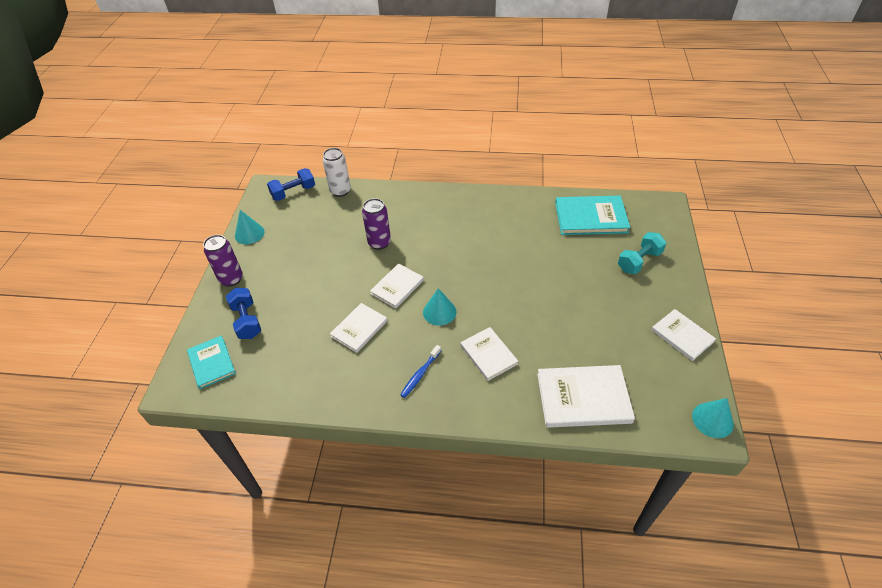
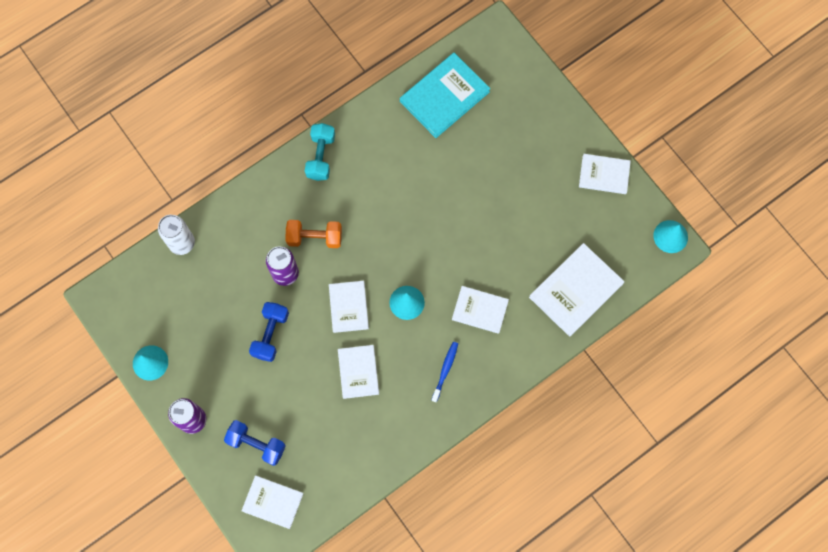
camera: 45 degrees left, 25 degrees up
turquoise book [187,336,236,389] -> white book [241,475,304,529]
blue dumbbell [267,168,315,201] -> blue dumbbell moved to [249,302,289,362]
blue toothbrush [400,345,441,398] -> blue toothbrush turned 150 degrees counterclockwise [431,342,458,402]
turquoise dumbbell [618,232,666,274] -> turquoise dumbbell moved to [305,123,335,181]
none -> orange dumbbell [286,220,342,248]

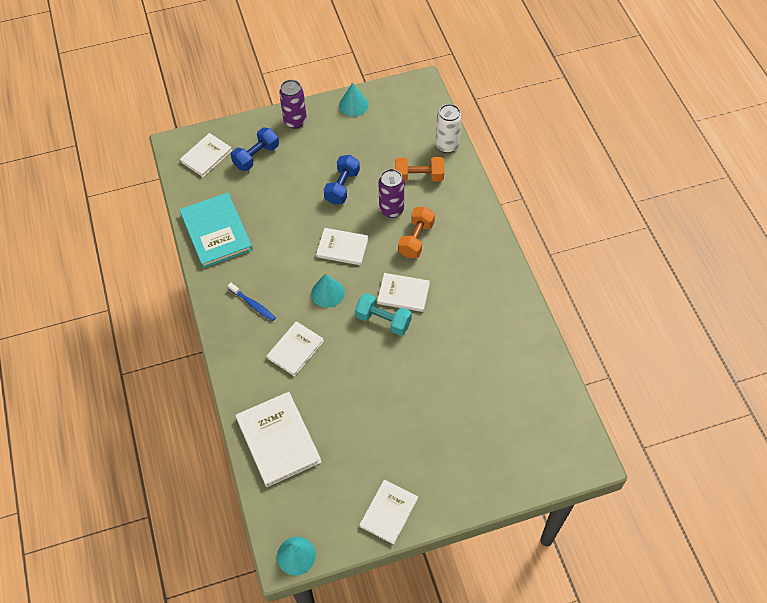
camera: 110 degrees right, 15 degrees down
blue dumbbell [249,302,289,362] -> blue dumbbell turned 75 degrees clockwise [324,155,360,205]
turquoise dumbbell [305,123,335,181] -> turquoise dumbbell moved to [355,293,412,336]
white book [338,345,379,399] -> white book moved to [377,273,430,312]
turquoise book [400,53,491,138] -> turquoise book moved to [179,192,253,268]
none -> orange dumbbell [395,157,444,182]

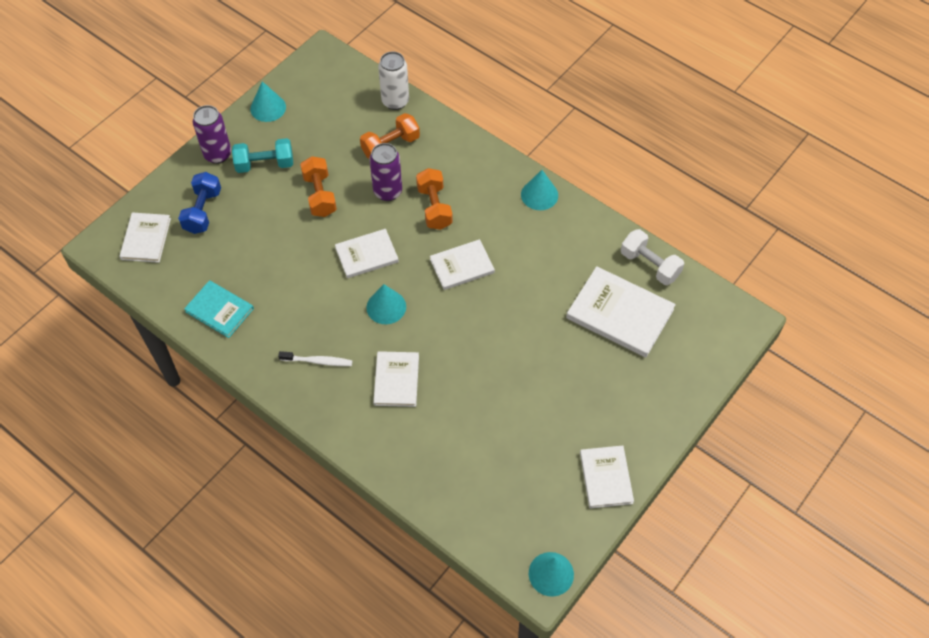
camera: 35 degrees left, 0 degrees up
turquoise book [179,192,253,268] -> turquoise book [184,280,254,338], size x0.63
blue toothbrush [228,283,276,321] -> white toothbrush [278,351,353,366]
white book [236,392,321,487] -> white book moved to [566,266,676,357]
blue dumbbell [324,155,360,205] -> orange dumbbell [300,156,337,217]
turquoise dumbbell [355,293,412,336] -> turquoise dumbbell moved to [232,138,293,173]
none -> turquoise cone [521,170,558,210]
none -> white dumbbell [621,229,684,285]

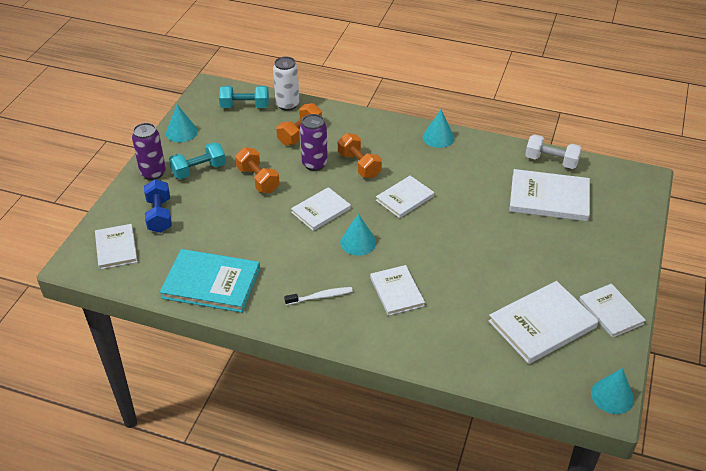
camera: 20 degrees left, 15 degrees down
turquoise book [184,280,254,338] -> turquoise book [160,249,260,313], size x1.59
none -> turquoise dumbbell [219,86,269,108]
none -> white book [488,281,598,364]

